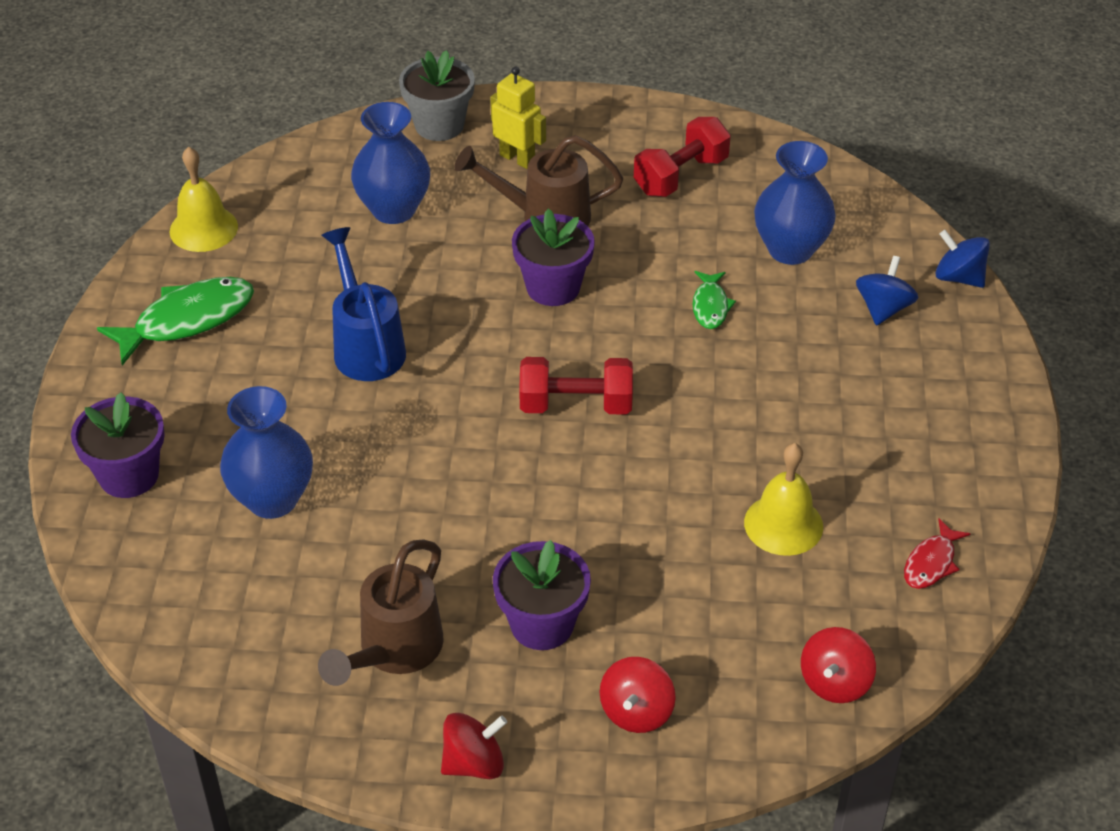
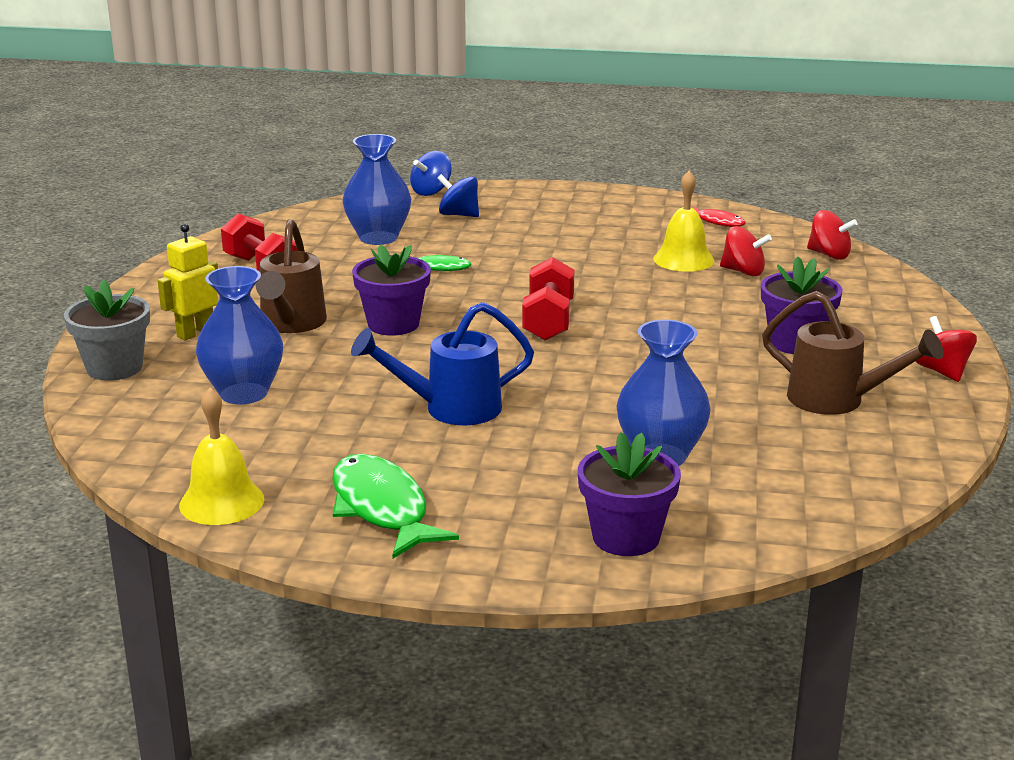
camera: 85 degrees left, 20 degrees down
red spinning top [600,657,676,733] -> red spinning top moved to [720,226,772,276]

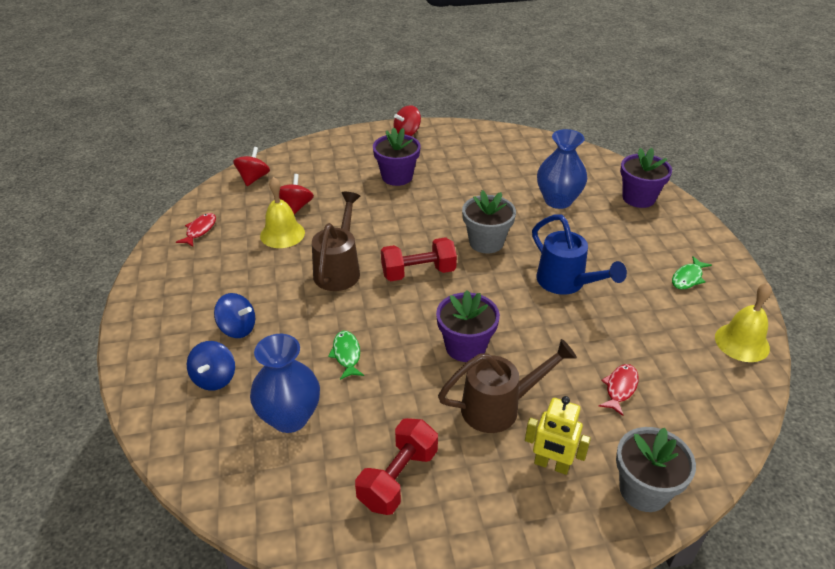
camera: 110 degrees left, 15 degrees up
blue vase [196,266,283,404] -> red fish [598,364,639,416]
green fish [332,454,459,558] -> green fish [672,256,712,289], size x0.54
blue spinning top [410,151,452,196] -> blue spinning top moved to [214,293,255,338]
brown watering can [762,291,944,415] -> brown watering can moved to [312,192,360,291]
none -> grey flower pot [462,190,516,254]

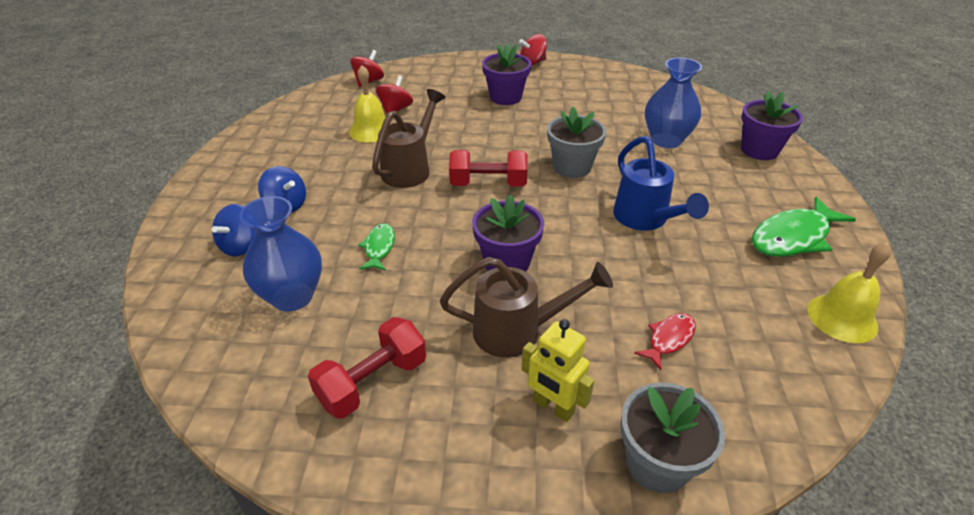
camera: 15 degrees right, 0 degrees up
red fish [176,213,216,247] -> none
green fish [672,256,712,289] -> green fish [752,197,856,257], size x1.85

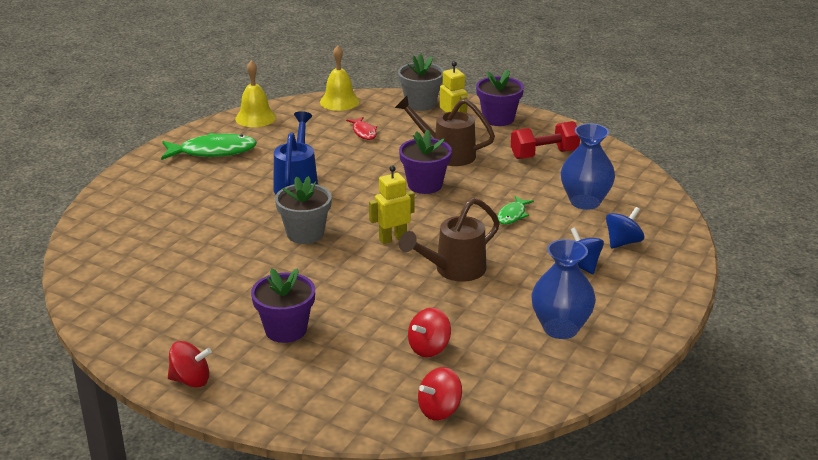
camera: 155 degrees left, 10 degrees down
yellow bell [349,65,391,143] -> yellow bell moved to [320,45,360,111]
red dumbbell [449,150,528,187] -> yellow robot [369,166,415,244]
red fish [634,313,696,370] -> red fish turned 90 degrees counterclockwise [346,117,377,140]
blue vase [645,58,702,148] -> blue vase moved to [531,239,596,339]
purple flower pot [741,91,803,160] -> purple flower pot moved to [476,70,524,126]

